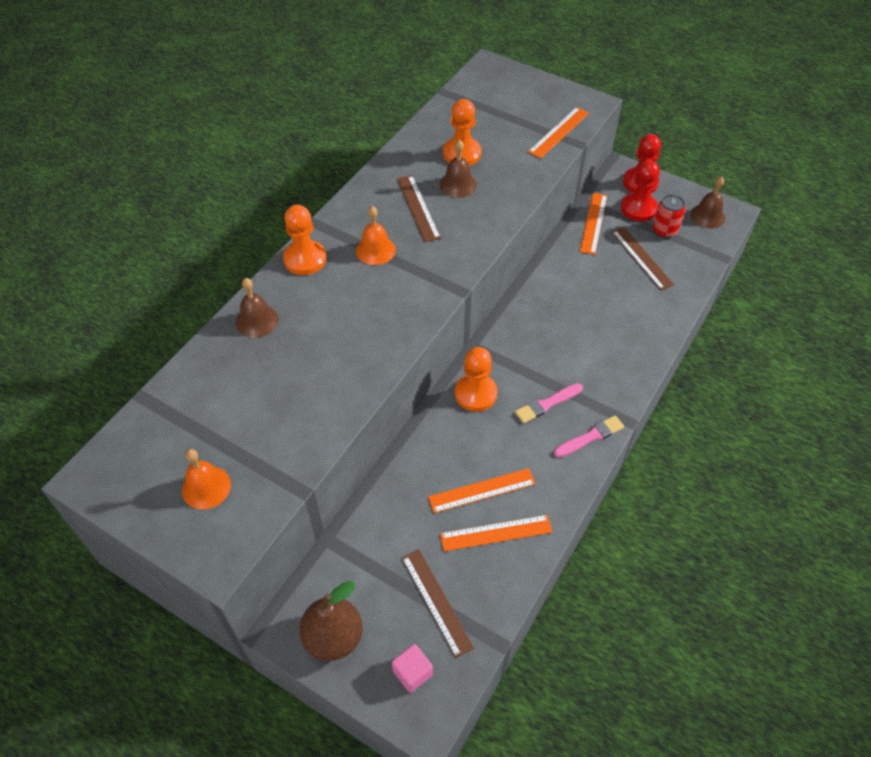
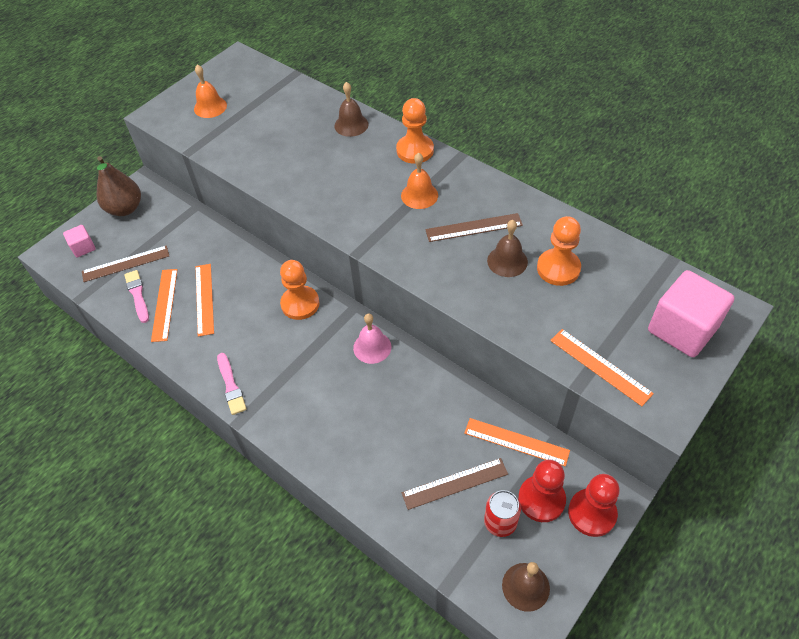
camera: 100 degrees right, 0 degrees up
pink brush [515,383,583,424] -> pink brush moved to [124,270,149,323]
none -> pink bell [353,314,391,364]
none -> pink cube [648,270,735,357]

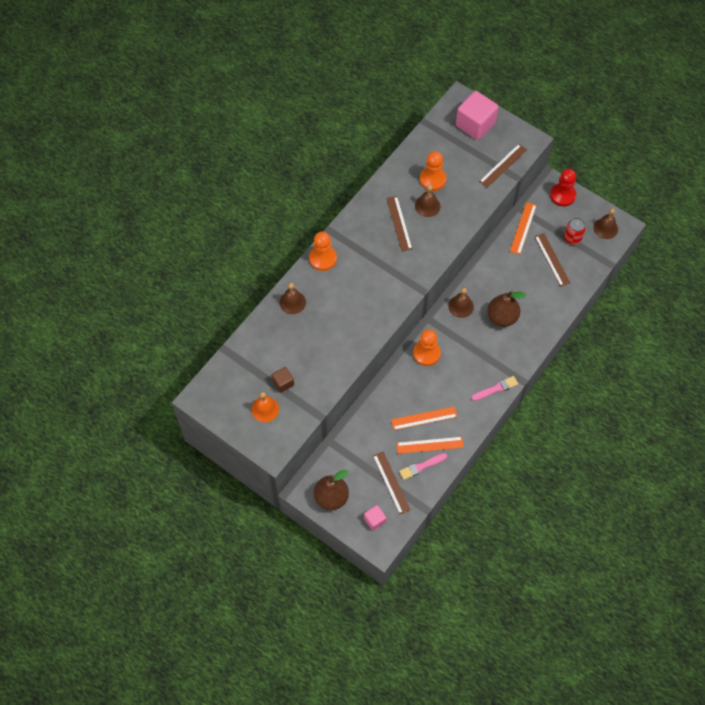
camera: 95 degrees left, 10 degrees up
pink bell [353,314,391,364] -> brown bell [448,288,474,318]
orange bell [401,153,438,209] -> none
red pawn [518,460,566,522] -> none
orange ruler [550,329,654,406] -> brown ruler [479,144,527,188]
none -> brown cube [272,367,294,393]
none -> brown pear [487,291,526,327]

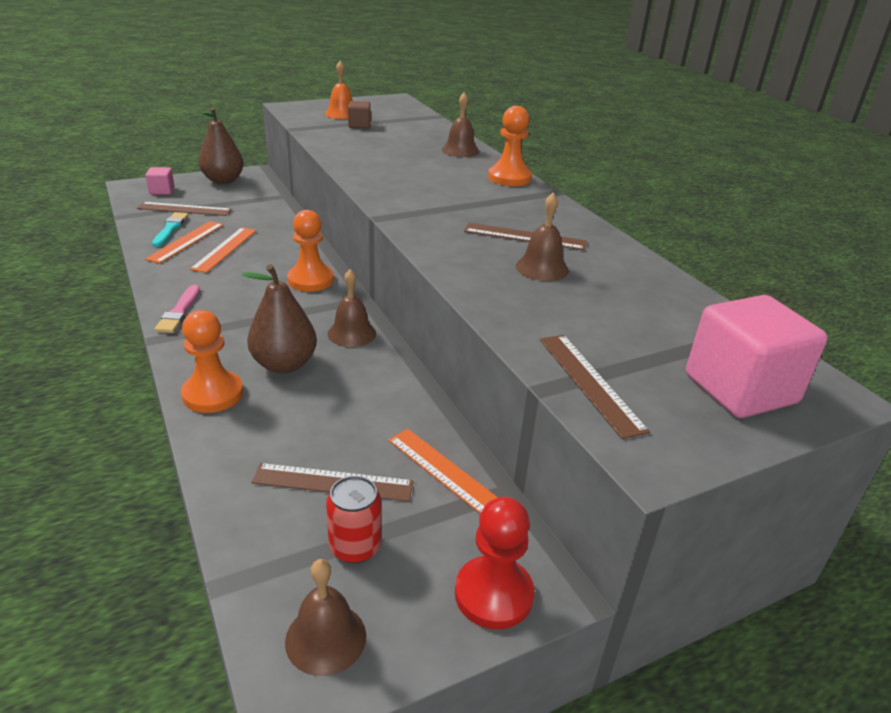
camera: 115 degrees right, 30 degrees down
pink brush [399,453,447,480] -> turquoise brush [152,212,188,247]
orange pawn [420,151,446,191] -> orange pawn moved to [181,310,243,413]

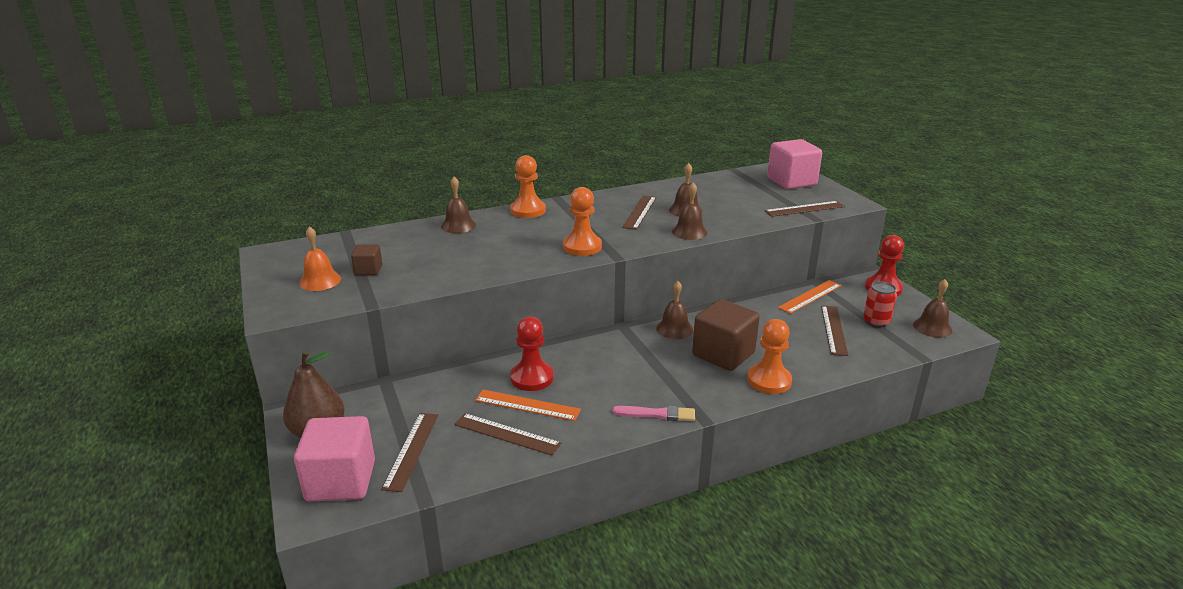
camera: 85 degrees left, 5 degrees down
pink cube [145,167,175,195] -> pink cube [294,416,375,502], size x2.01
orange ruler [145,221,224,264] -> brown ruler [454,413,561,456]
turquoise brush [152,212,188,247] -> none
brown pear [242,264,317,374] -> brown cube [692,299,760,371]
orange pawn [287,210,334,292] -> orange pawn moved to [563,187,602,256]
none -> red pawn [510,316,554,391]
none -> brown bell [672,182,708,240]

